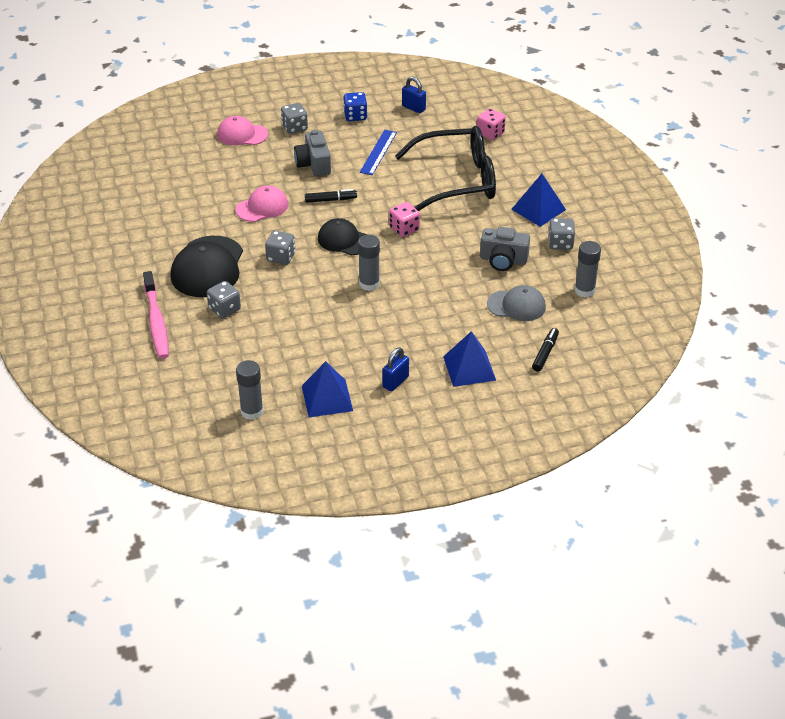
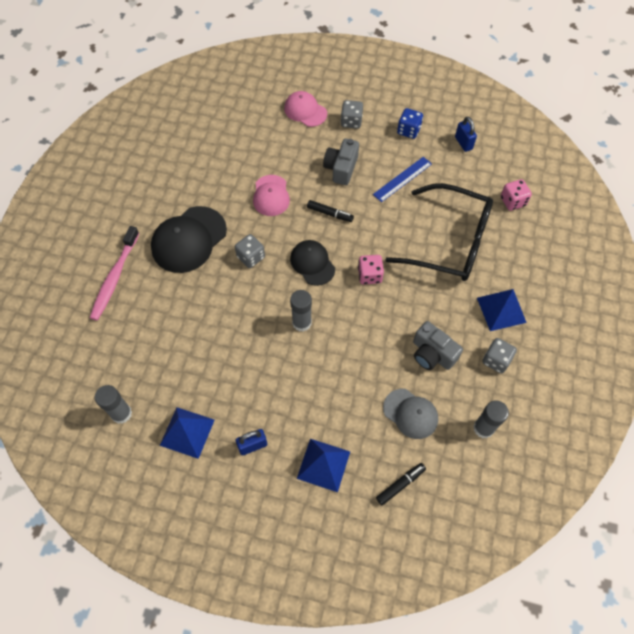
camera: 30 degrees right, 20 degrees up
grey dice [207,281,241,319] -> none
pink cap [236,186,288,222] -> pink cap turned 90 degrees clockwise [253,175,290,216]

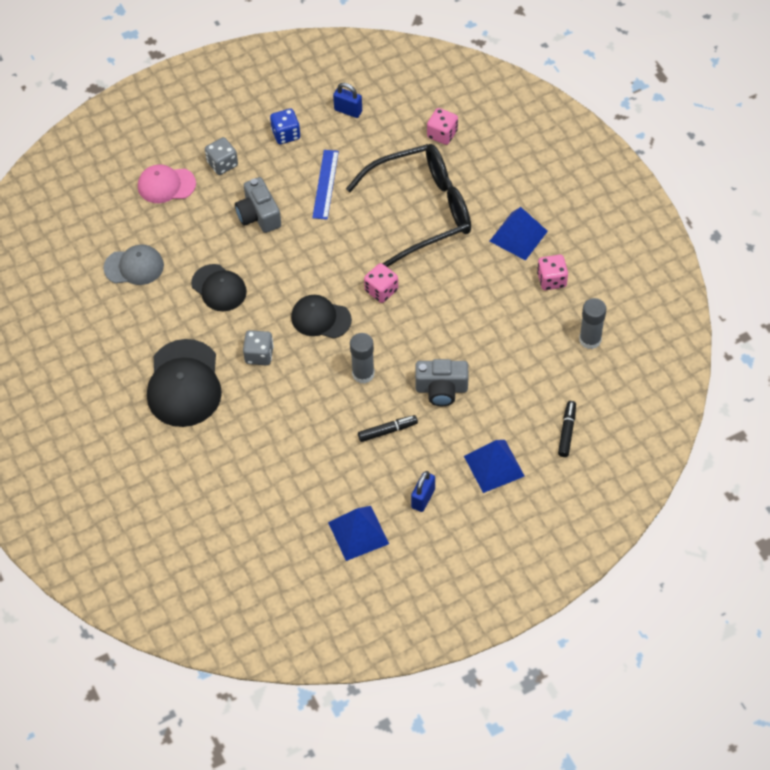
camera: 40 degrees left, 5 degrees down
pink toothbrush [90,226,139,321] -> none
grey glue stick [95,385,132,424] -> none
pink cap [253,175,290,216] -> black cap [191,264,247,311]
black marker [307,200,354,222] -> black marker moved to [358,415,418,442]
grey cap [383,389,438,439] -> grey cap moved to [103,245,164,285]
grey camera [413,321,463,370] -> grey camera moved to [415,359,468,406]
grey dice [482,338,517,373] -> pink dice [537,255,568,290]

